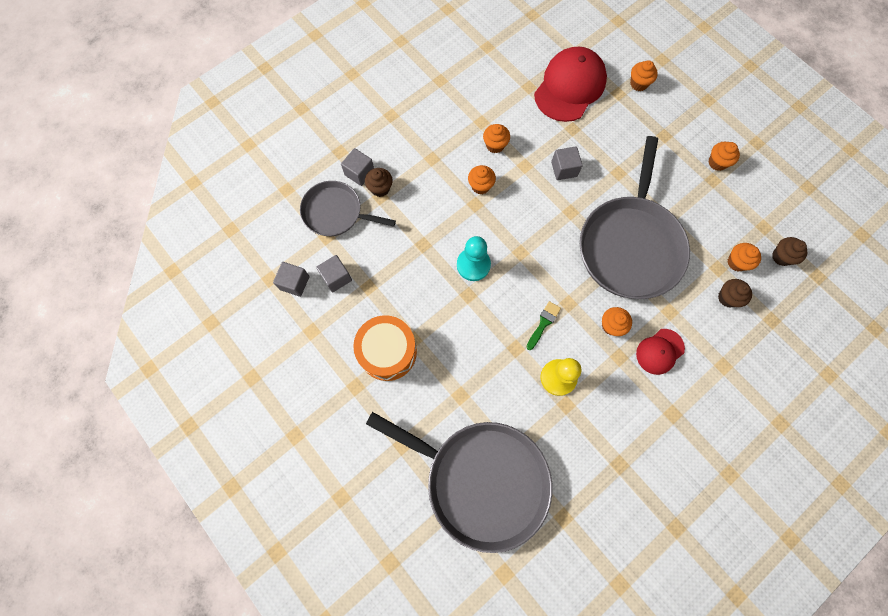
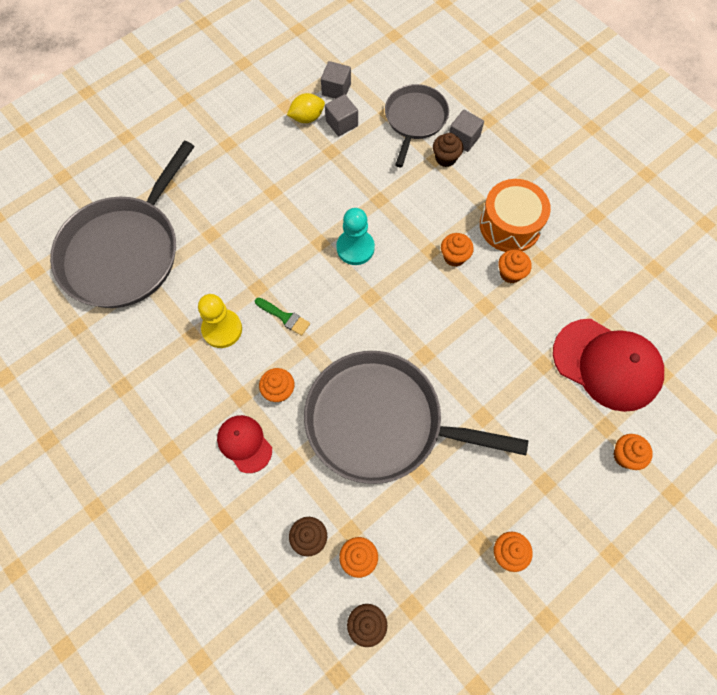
camera: 90 degrees right, 5 degrees down
orange drum [353,315,417,381] -> orange drum moved to [480,179,551,252]
grey cube [551,146,583,180] -> none
none -> yellow lemon [287,93,325,123]

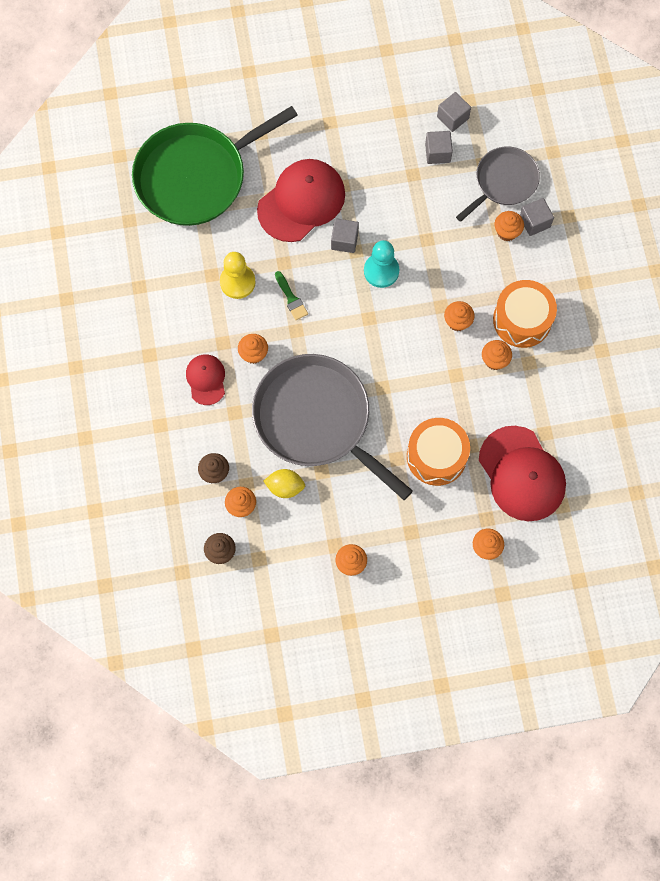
camera: 30 degrees right, 5 degrees up
grey pan [50,141,195,308] -> green pan [132,106,298,226]
yellow lemon [287,93,325,123] -> yellow lemon moved to [263,469,305,498]
brown cupcake [433,133,464,167] -> orange cupcake [495,211,524,241]
none -> red cap [257,159,345,242]
none -> grey cube [331,218,359,253]
none -> orange drum [407,418,470,486]

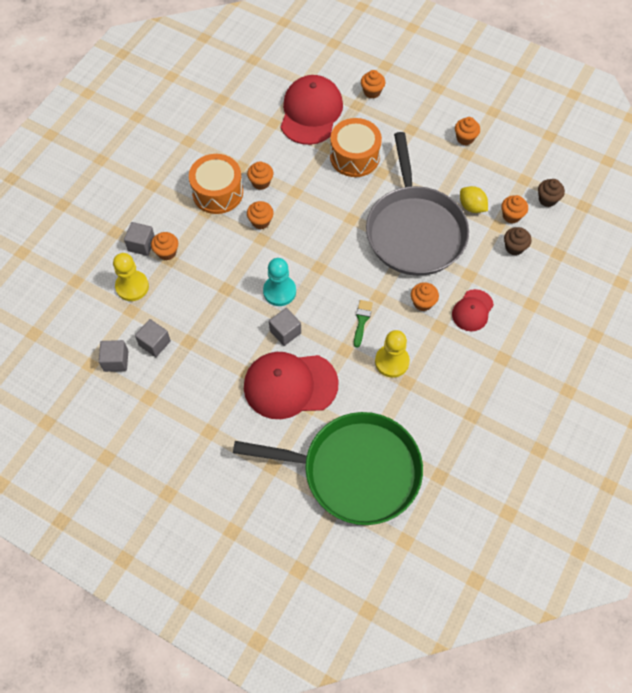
camera: 140 degrees left, 10 degrees down
grey pan [456,147,540,222] -> yellow pawn [113,253,149,301]

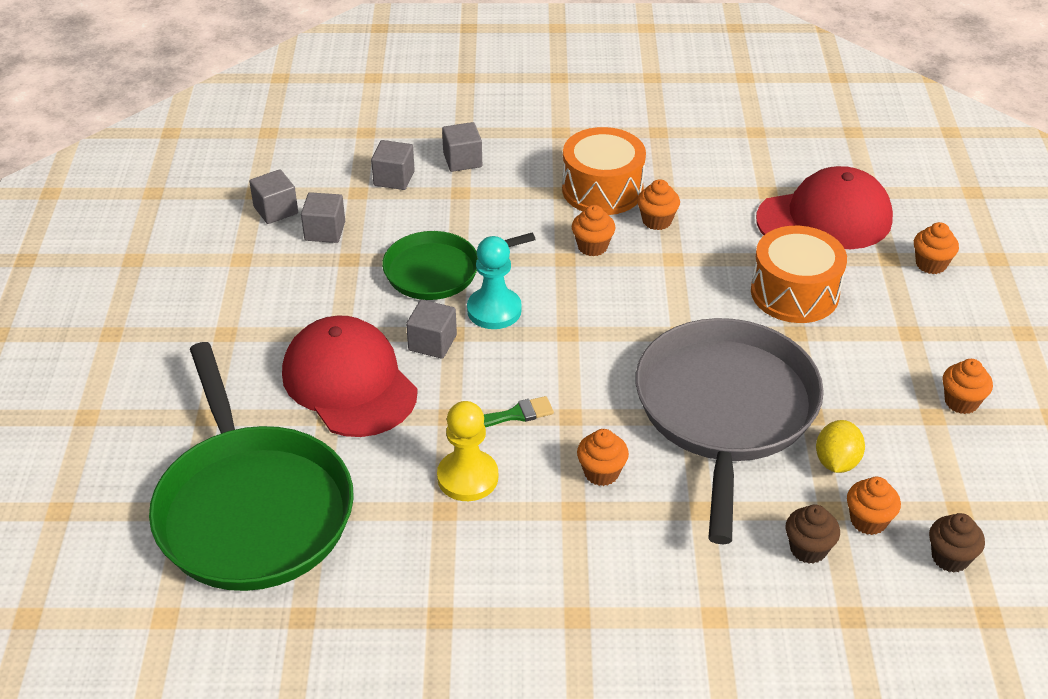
camera: 60 degrees right, 20 degrees down
yellow pawn [113,253,149,301] -> grey cube [371,140,415,190]
orange cupcake [151,232,178,261] -> none
grey pan [366,132,469,276] -> grey pan turned 135 degrees clockwise [636,318,824,544]
red cap [452,289,494,331] -> none
none -> green pan [382,231,536,300]

